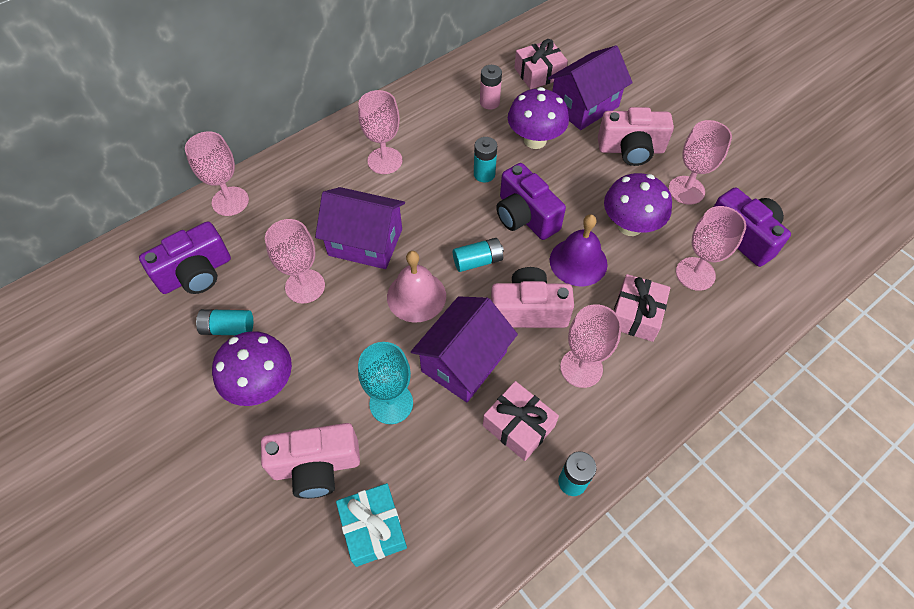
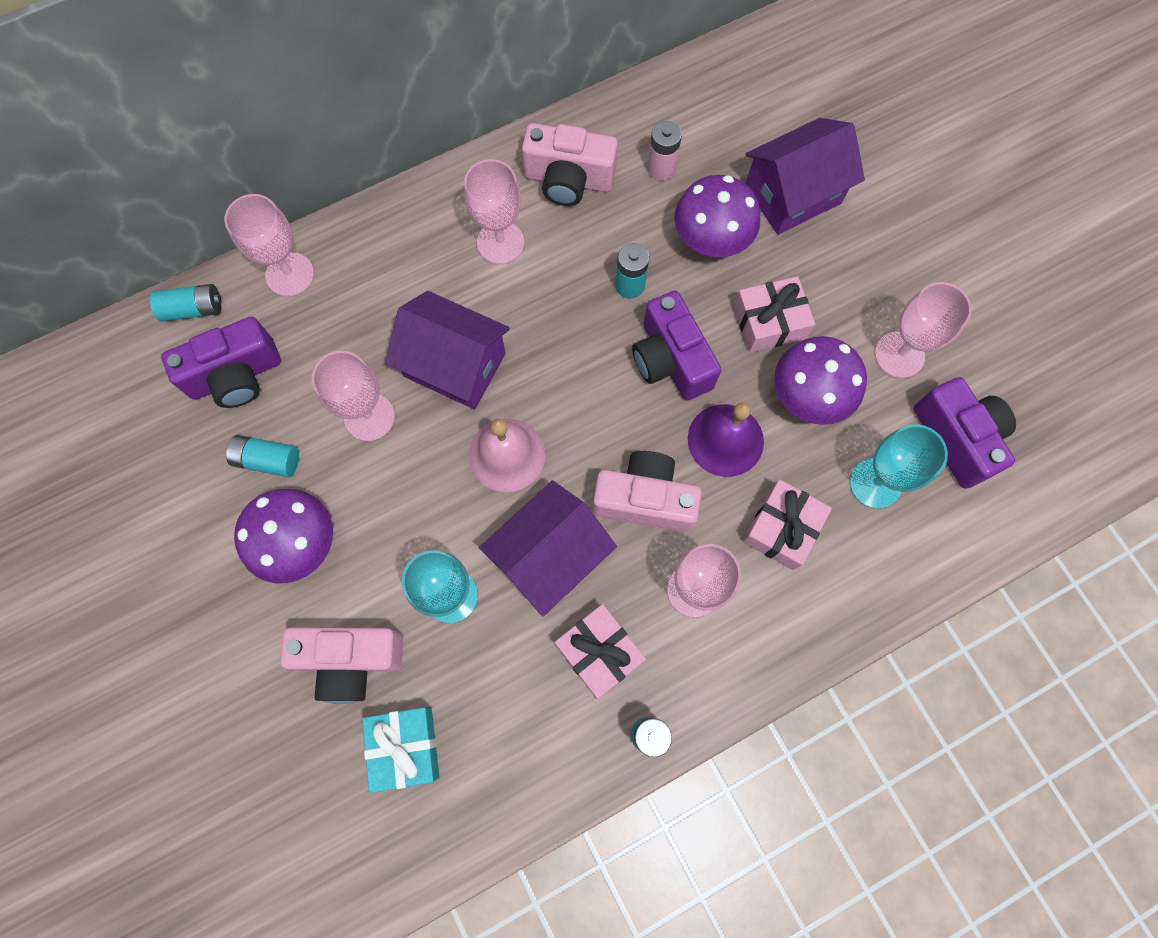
camera: 10 degrees right, 15 degrees up
turquoise battery [453,238,504,272] -> turquoise battery moved to [150,284,222,322]
pink gift [514,39,568,89] -> pink gift moved to [733,276,815,352]
pink camera [598,107,674,166] -> pink camera moved to [522,123,618,206]
pink goblet [676,206,746,291] -> turquoise goblet [850,424,948,509]

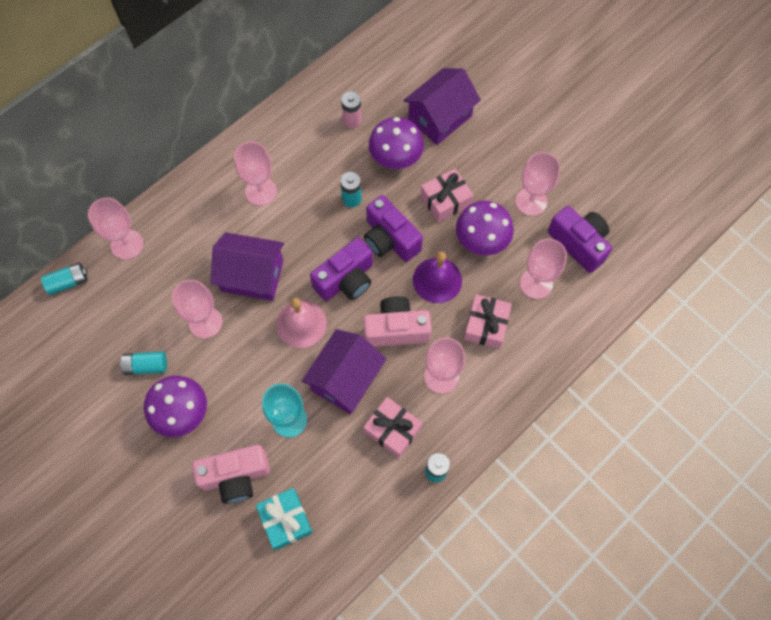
camera: 15 degrees left, 5 degrees down
purple camera [161,317,281,408] -> purple camera moved to [310,237,373,301]
pink camera [522,123,618,206] -> none
turquoise goblet [850,424,948,509] -> pink goblet [520,239,567,299]

